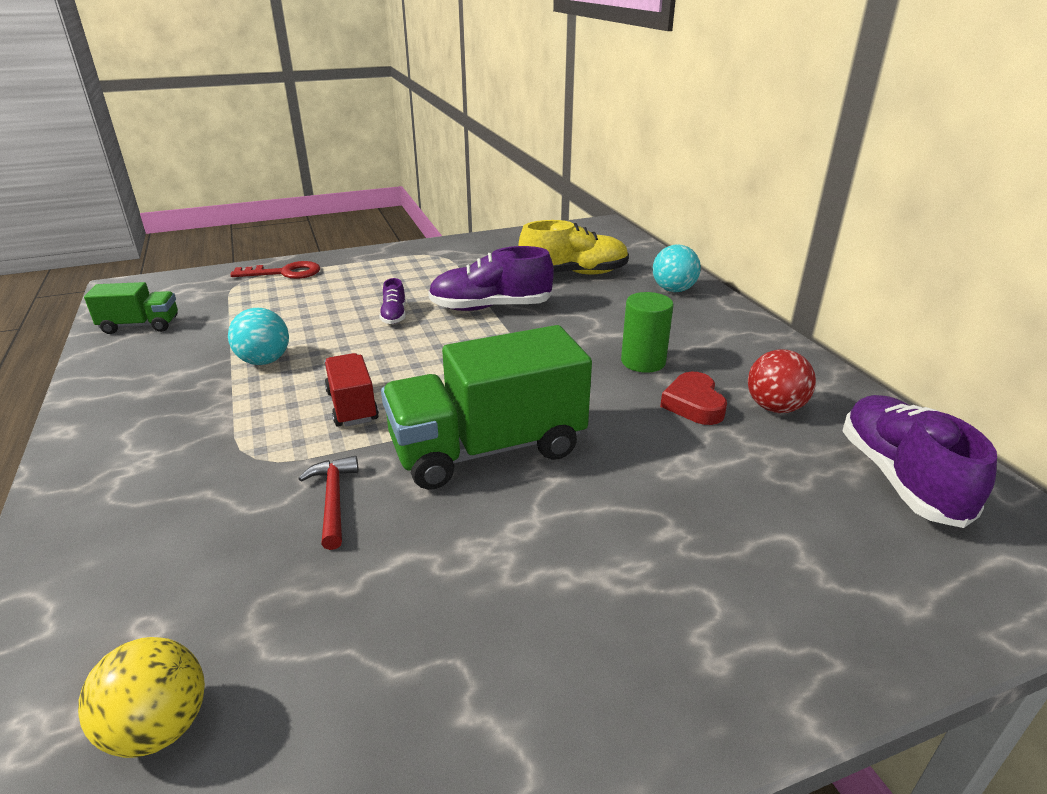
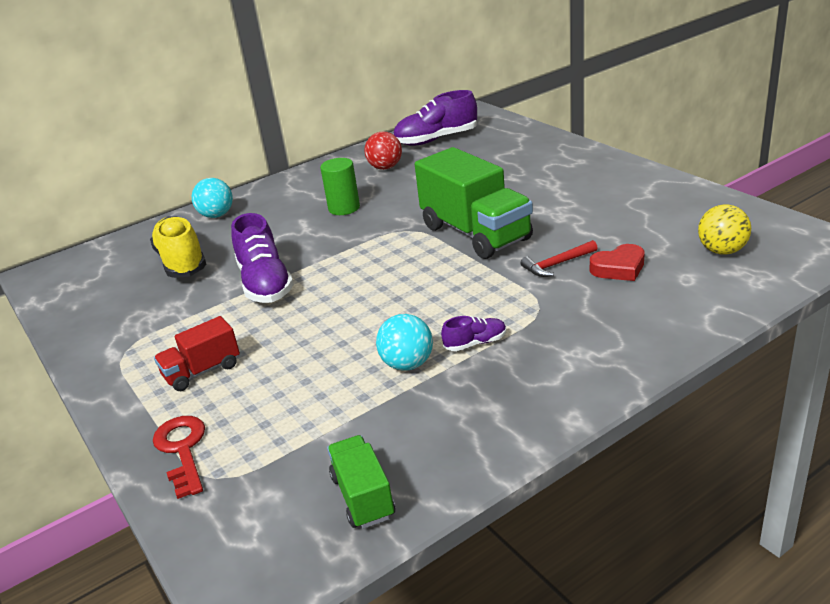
camera: 100 degrees left, 0 degrees up
red truck [324,353,379,427] -> red truck moved to [154,316,240,391]
purple shoe [379,278,406,324] -> purple shoe moved to [441,316,506,351]
red heart [660,372,727,425] -> red heart moved to [590,244,645,281]

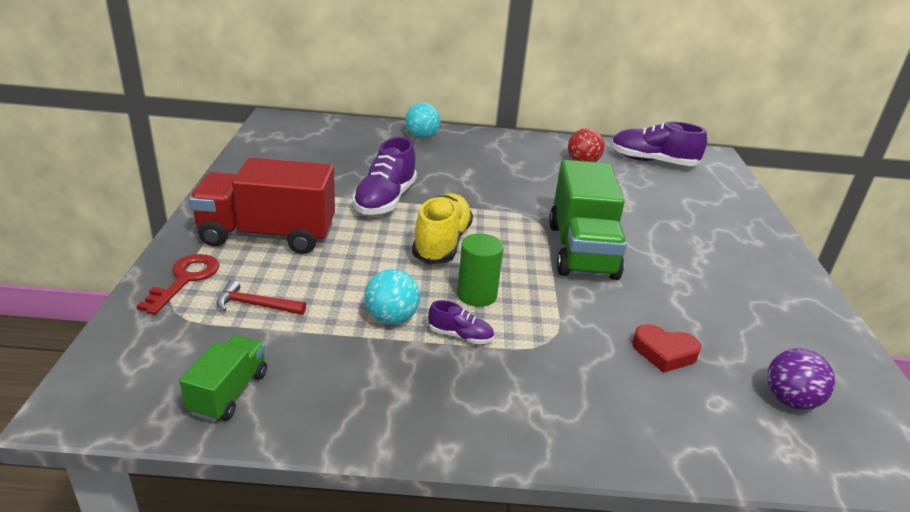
camera: 30 degrees right, 0 degrees up
yellow shoe [150,216,206,278] -> yellow shoe moved to [412,193,473,264]
red truck [154,316,240,391] -> red truck [189,158,335,254], size x1.95
green cylinder [320,158,360,215] -> green cylinder moved to [457,233,504,307]
red hammer [521,240,598,277] -> red hammer moved to [217,280,306,315]
yellow ball [698,205,751,255] -> purple ball [767,348,835,410]

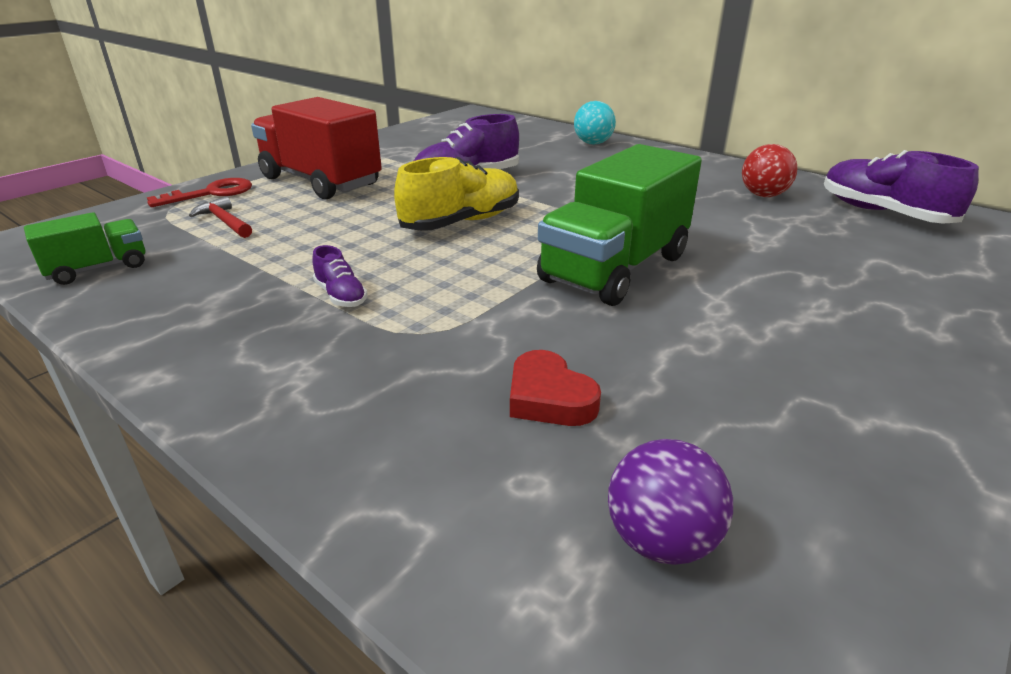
camera: 40 degrees right, 0 degrees up
turquoise ball [365,269,420,325] -> none
green cylinder [457,233,504,307] -> none

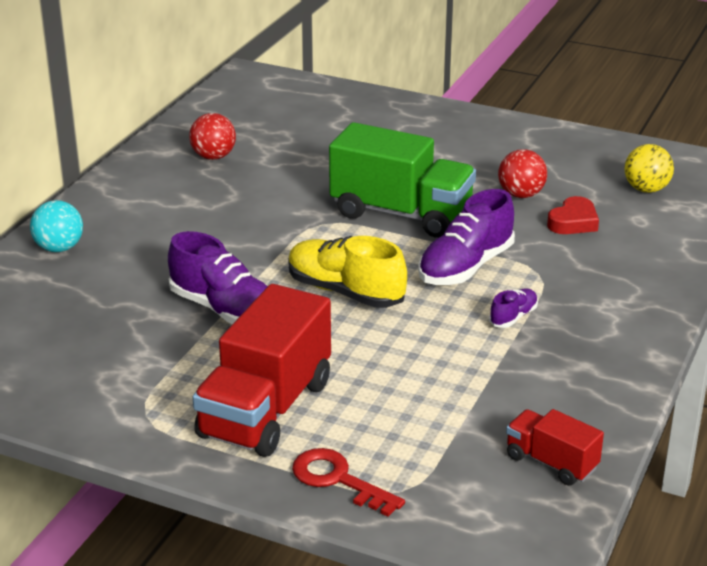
camera: 105 degrees left, 0 degrees up
green truck [24,212,145,285] -> red truck [506,409,604,486]
red hammer [189,196,252,238] -> none
purple ball [608,439,733,565] -> yellow ball [624,144,674,193]
purple shoe [824,150,979,224] -> purple shoe moved to [418,189,515,285]
none -> red ball [498,149,547,198]

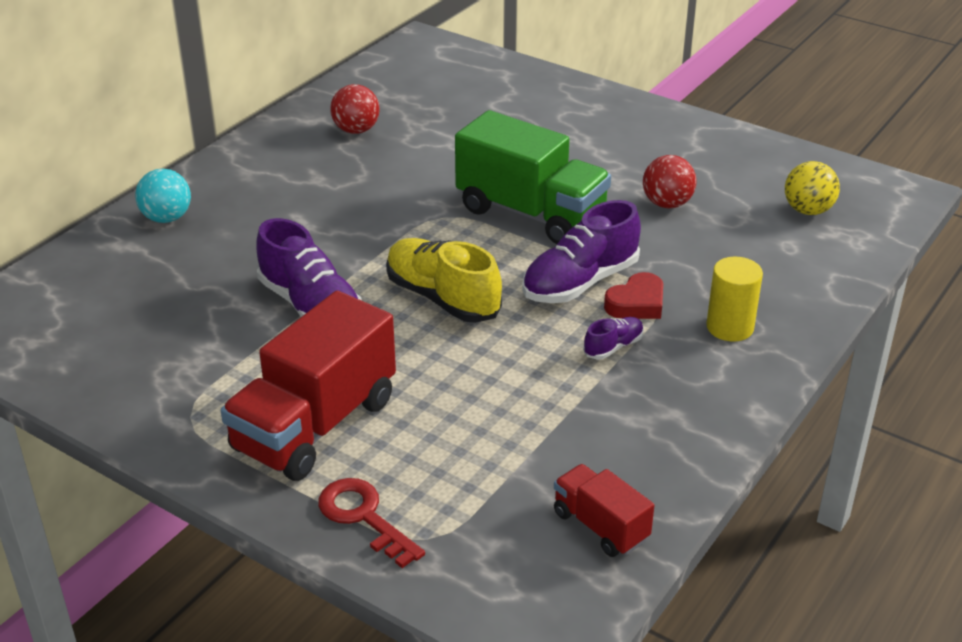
camera: 10 degrees right, 5 degrees up
red heart [547,196,599,234] -> red heart moved to [604,272,663,319]
none -> yellow cylinder [706,257,763,341]

